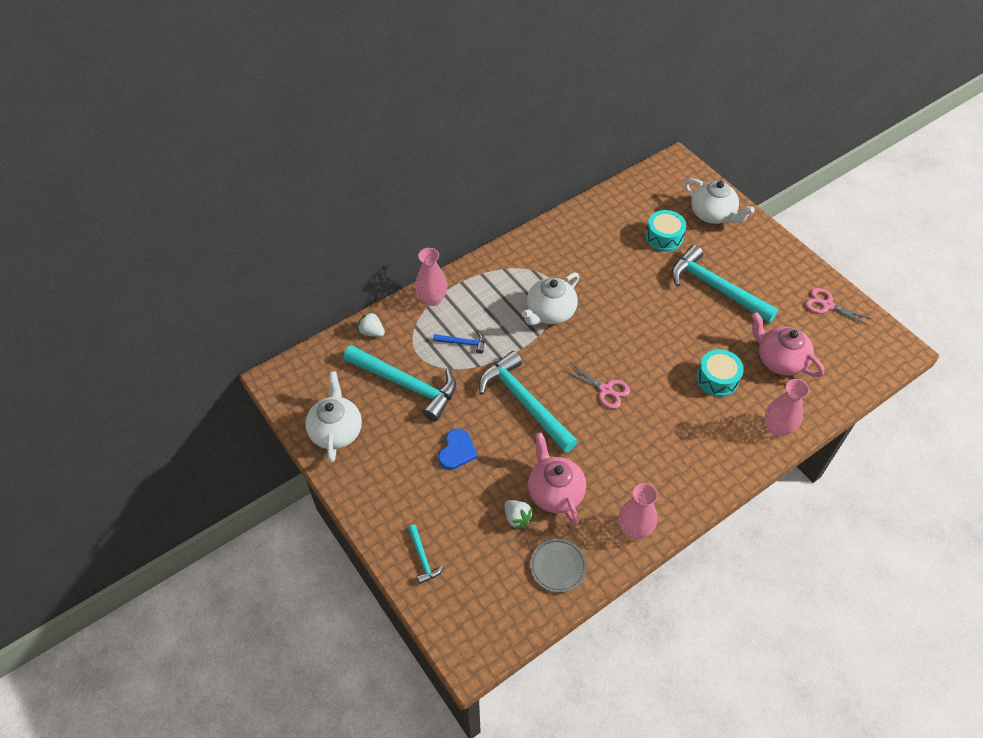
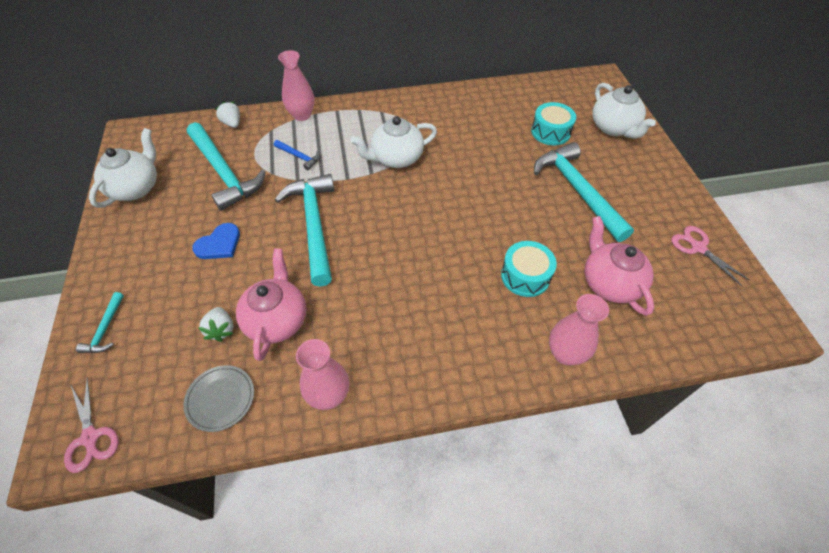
camera: 25 degrees right, 0 degrees up
pink scissors [564,362,630,409] -> pink scissors moved to [64,377,119,473]

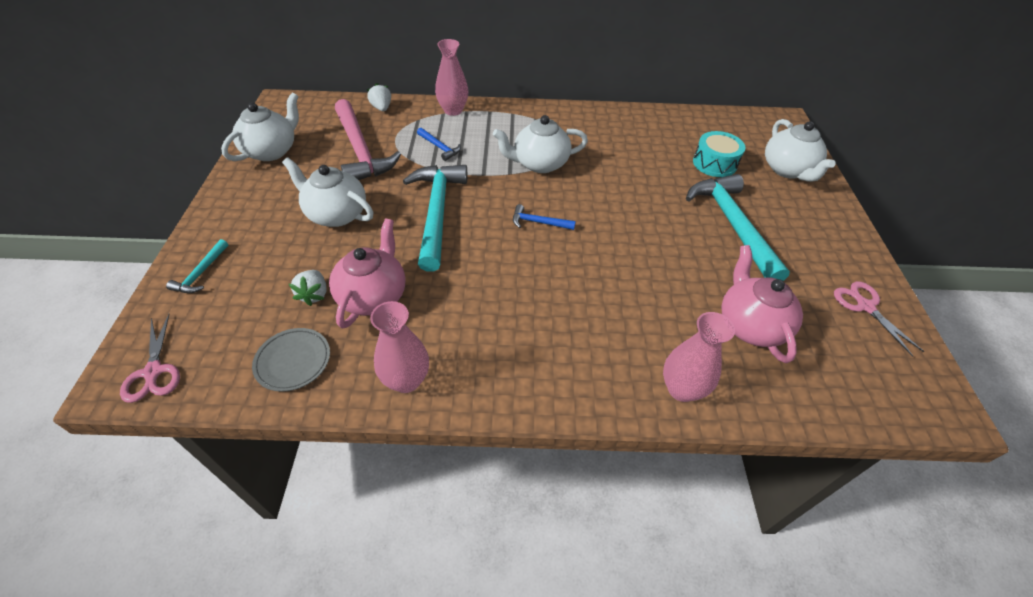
camera: 10 degrees right, 5 degrees down
turquoise hammer [187,122,266,211] -> pink hammer [335,99,401,180]
blue heart [192,223,240,259] -> white teapot [282,157,373,227]
turquoise drum [501,241,557,297] -> none
none -> blue hammer [513,204,576,230]

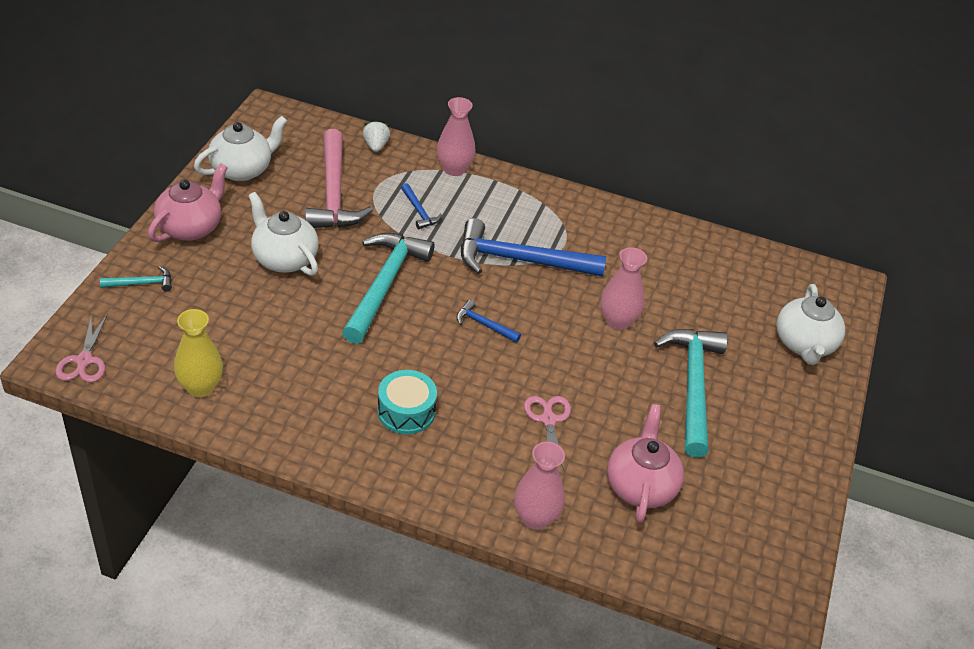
camera: 15 degrees right, 5 degrees down
turquoise hammer [166,239,229,293] -> turquoise hammer turned 135 degrees counterclockwise [100,266,172,292]
grey plate [252,328,330,392] -> yellow vase [174,309,223,397]
white strawberry [289,270,326,306] -> none
pink teapot [329,218,406,328] -> pink teapot moved to [148,163,228,242]
pink vase [370,301,429,393] -> pink vase moved to [601,247,647,330]
white teapot [493,115,588,173] -> blue hammer [461,218,606,277]
turquoise drum [693,131,746,177] -> turquoise drum moved to [377,370,437,434]
pink scissors [834,281,925,357] -> pink scissors moved to [524,396,571,471]

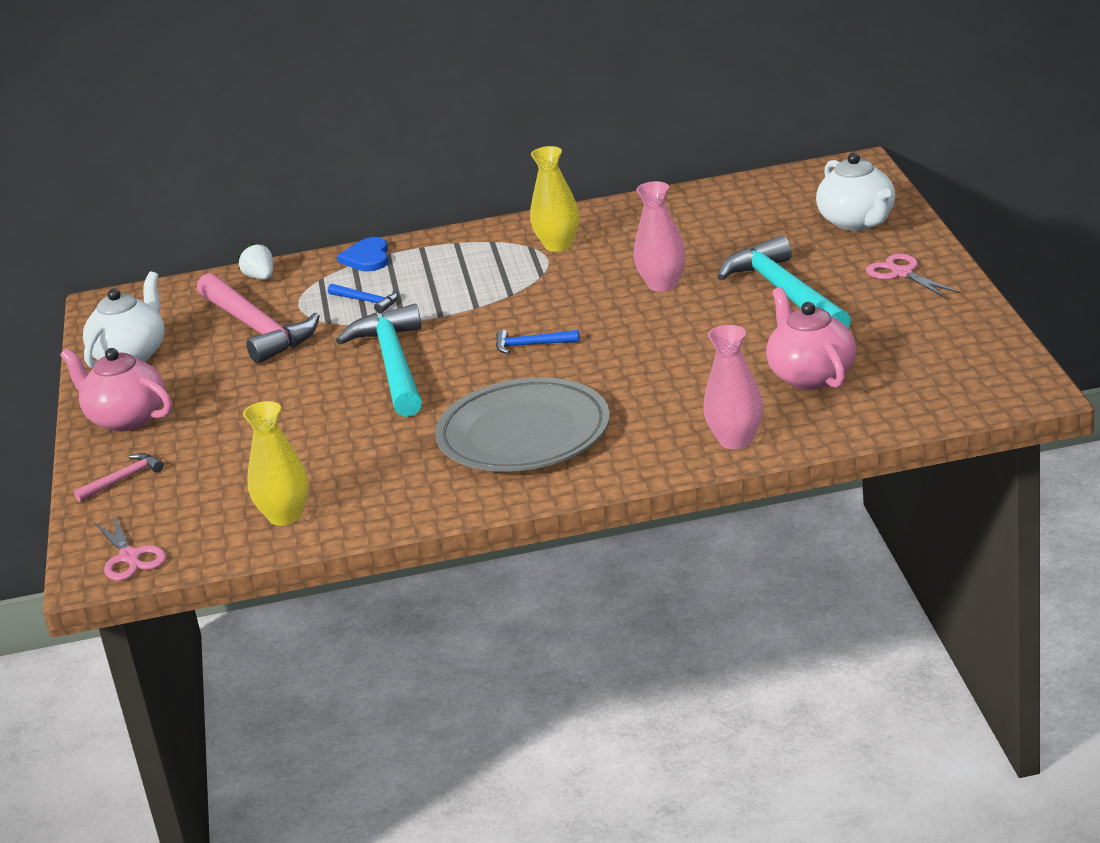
camera: 20 degrees left, 15 degrees down
turquoise hammer [100,266,172,292] -> pink hammer [74,453,164,502]
pink teapot [148,163,228,242] -> pink teapot turned 60 degrees counterclockwise [60,348,172,432]
white teapot [248,192,319,276] -> none
turquoise drum [377,370,437,434] -> grey plate [435,378,610,472]
pink vase [437,97,475,176] -> blue heart [337,237,389,272]
blue hammer [461,218,606,277] -> none
pink scissors [524,396,571,471] -> pink scissors moved to [866,254,960,298]
none -> yellow vase [530,146,580,252]

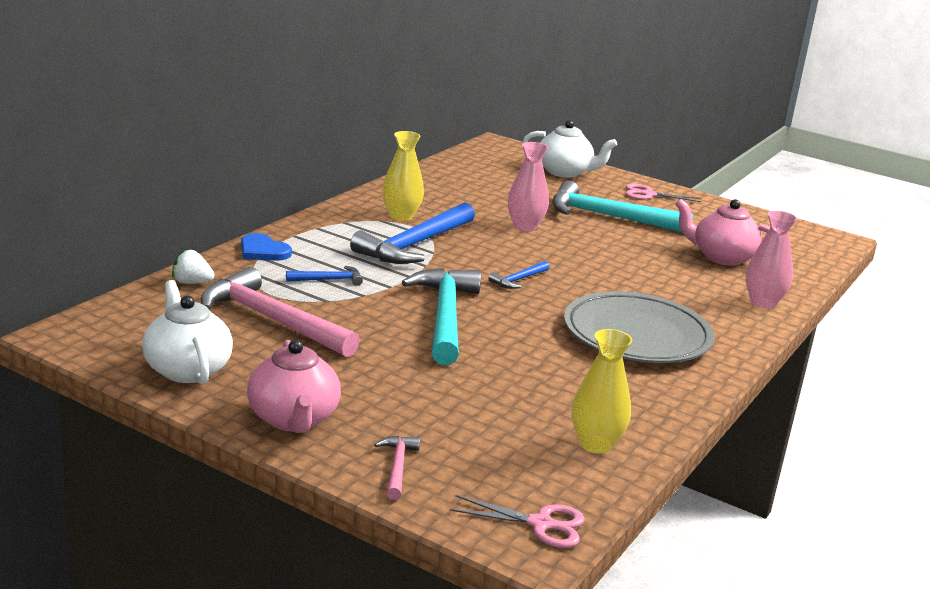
camera: 55 degrees left, 5 degrees down
pink teapot [60,348,172,432] -> pink teapot turned 90 degrees counterclockwise [247,340,341,433]
pink hammer [197,273,320,364] -> pink hammer turned 150 degrees counterclockwise [201,267,360,358]
turquoise hammer [336,304,422,417] -> turquoise hammer turned 60 degrees clockwise [402,268,481,365]
none -> blue hammer [350,202,475,264]

